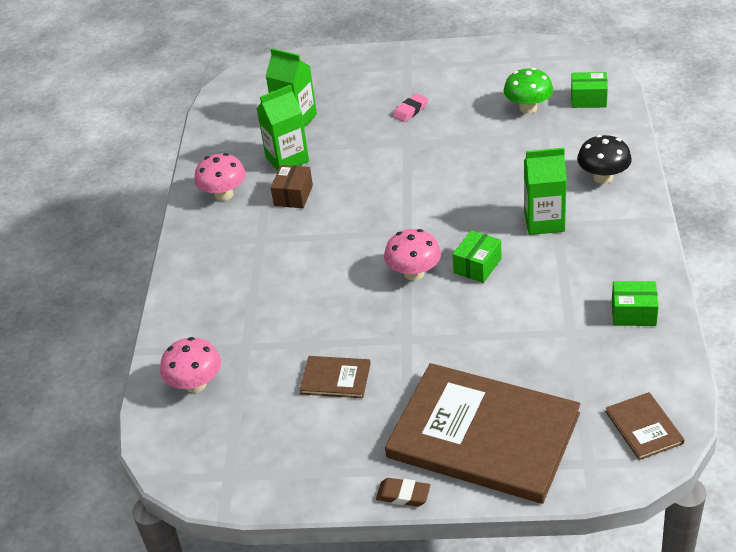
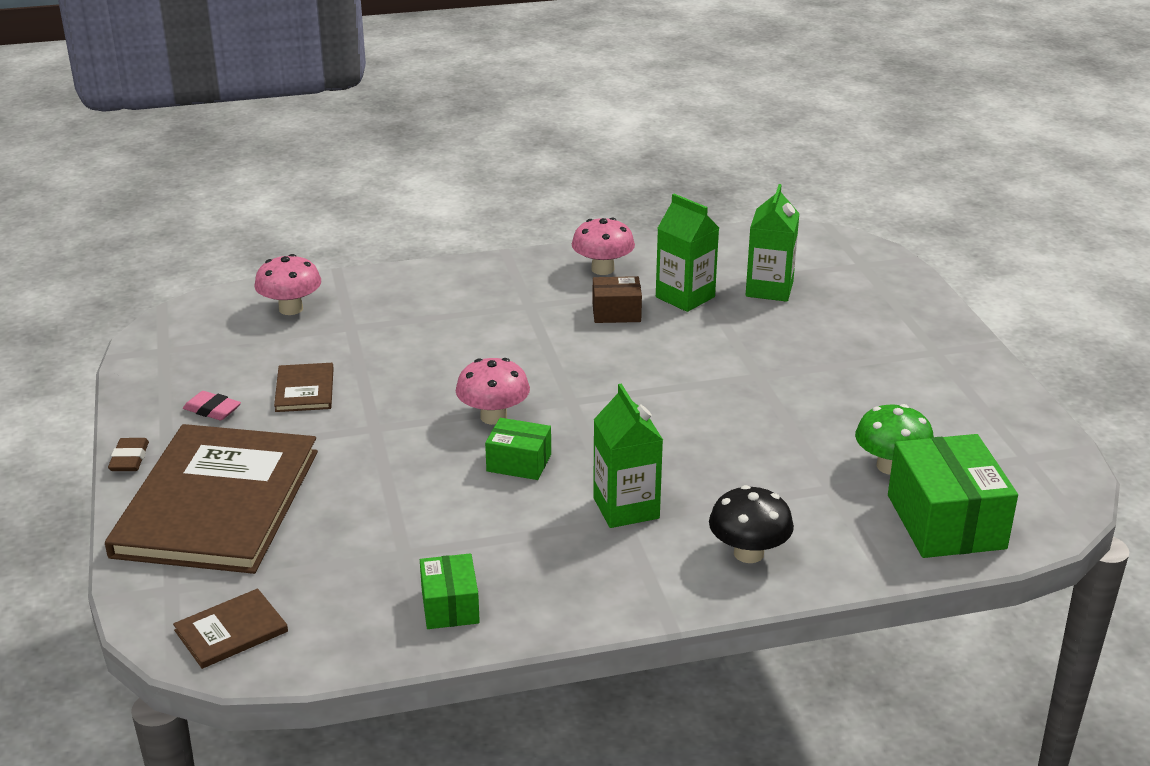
camera: 70 degrees right, 10 degrees down
pink eraser [393,94,428,122] -> pink eraser moved to [183,391,241,420]
green box [571,72,608,108] -> green box [888,434,1018,558], size x1.81

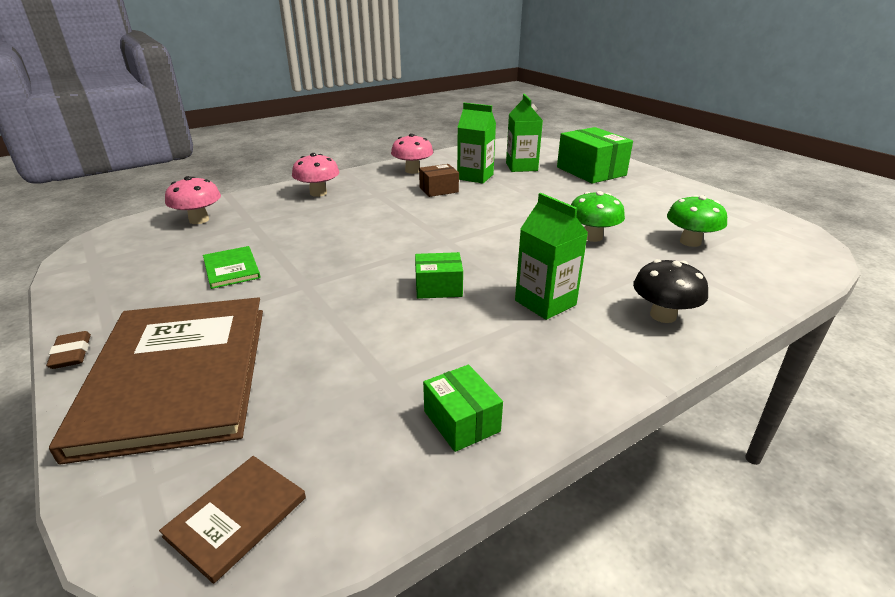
camera: 20 degrees left, 0 degrees up
pink eraser [183,391,241,420] -> none
brown book [274,363,334,412] -> green book [203,246,261,289]
pink mushroom [456,358,530,425] -> pink mushroom moved to [292,153,339,197]
green box [888,434,1018,558] -> green box moved to [557,127,633,184]
none -> green mushroom [571,191,625,242]

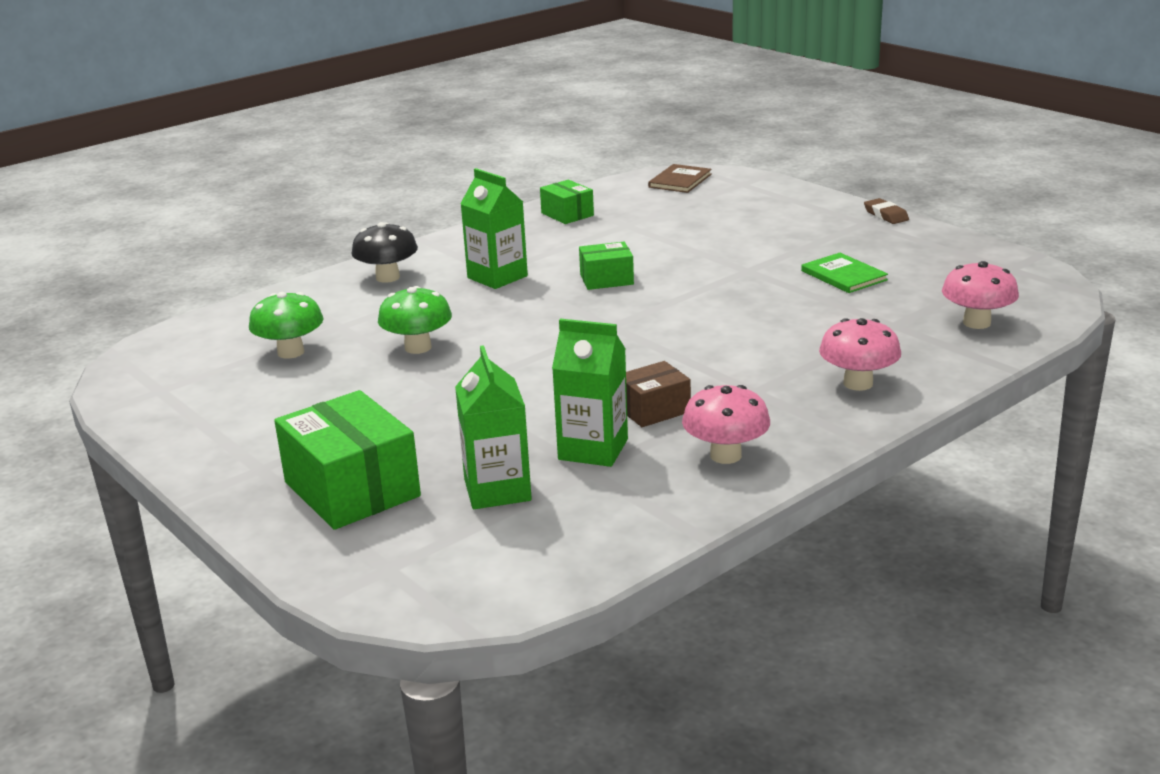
camera: 175 degrees right, 5 degrees down
brown book [49,297,263,464] -> none

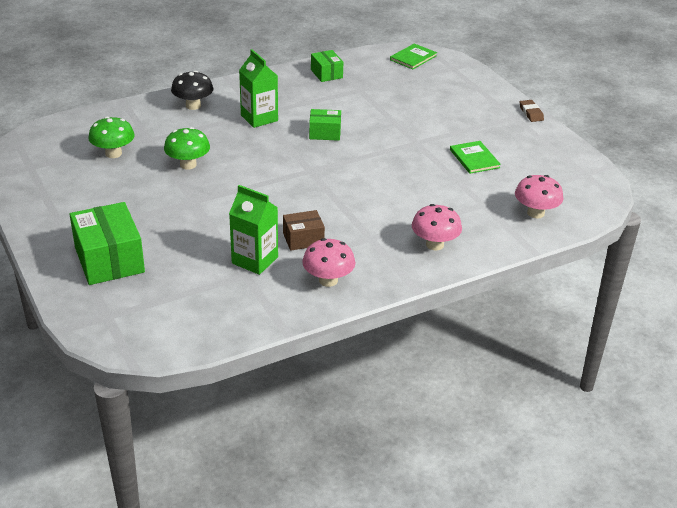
camera: 10 degrees right, 10 degrees up
green carton [455,345,532,509] -> none
brown book [648,164,712,193] -> green book [390,43,437,69]

